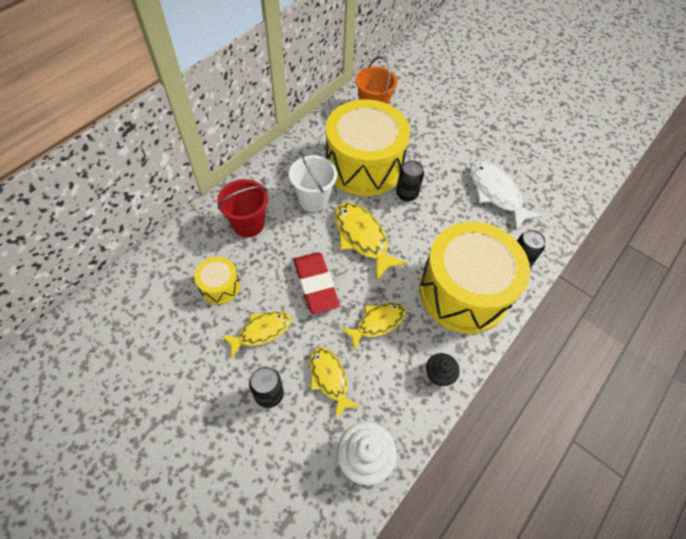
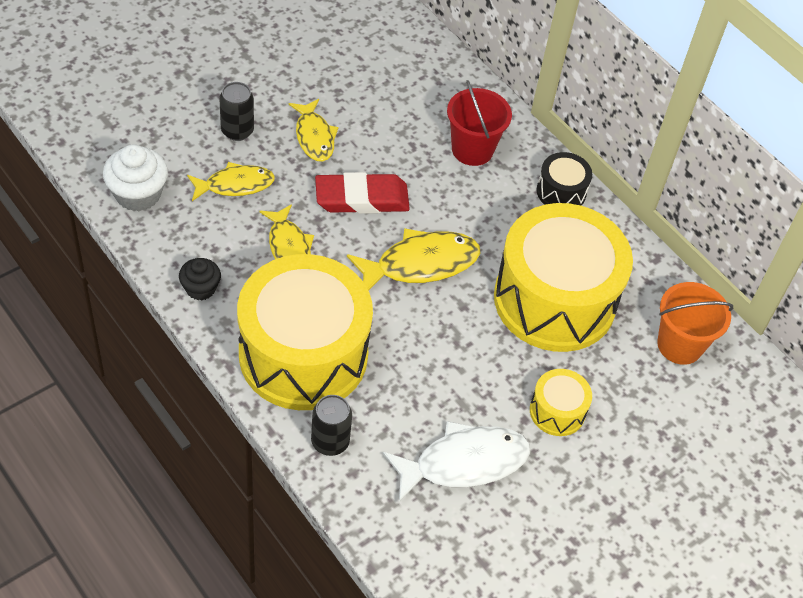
camera: 100 degrees right, 5 degrees down
yellow drum [194,257,240,304] -> yellow drum moved to [530,369,592,436]
white bucket [289,151,337,212] -> none
black can [396,160,424,202] -> none
none -> black drum [537,152,592,206]

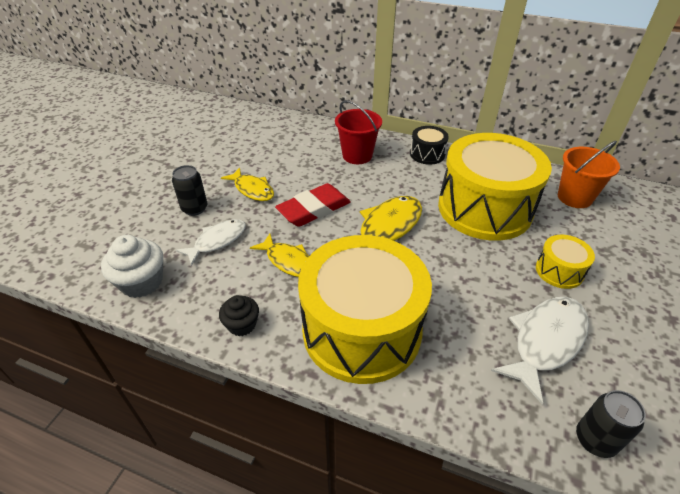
camera: 25 degrees left, 10 degrees down
yellow fish [187,162,275,201] -> white fish [176,219,246,266]
black can [311,395,352,456] -> black can moved to [576,390,646,458]

